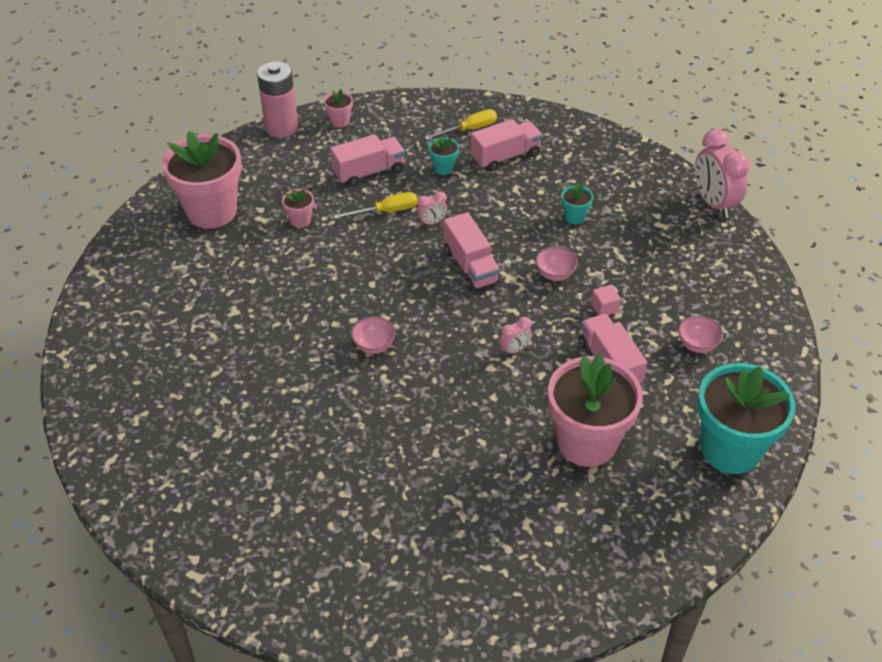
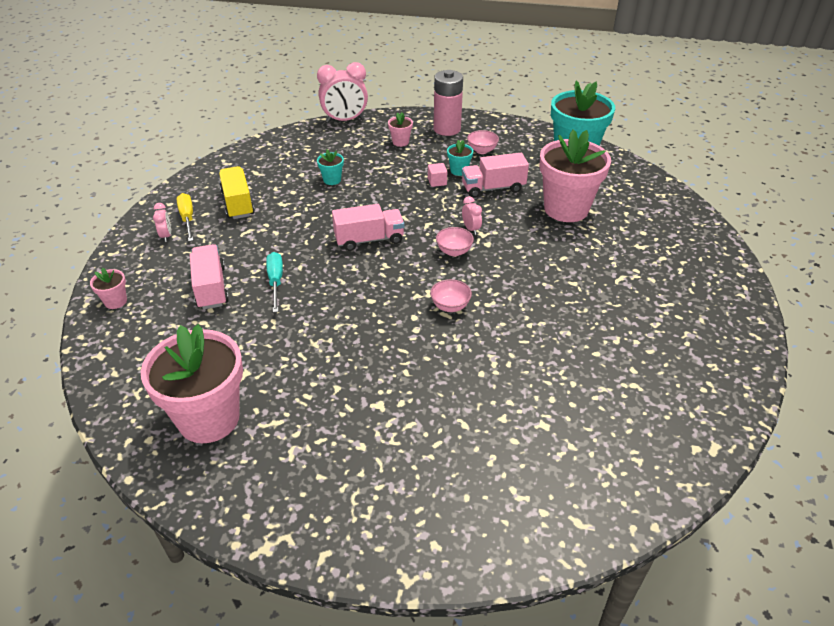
camera: 80 degrees left, 5 degrees down
pink battery [257,61,298,138] -> pink battery moved to [434,70,463,136]
pink flower pot [282,188,314,228] -> pink flower pot moved to [388,112,413,147]
yellow screwdriver [334,192,418,219] -> turquoise screwdriver [266,252,283,312]
pink clock [417,191,447,226] -> pink clock moved to [153,203,171,242]
turquoise flower pot [429,136,459,175] -> turquoise flower pot moved to [447,140,473,176]
pink truck [470,119,542,172] -> yellow truck [219,166,255,219]
pink bowl [536,247,578,281] -> pink bowl moved to [436,227,474,256]

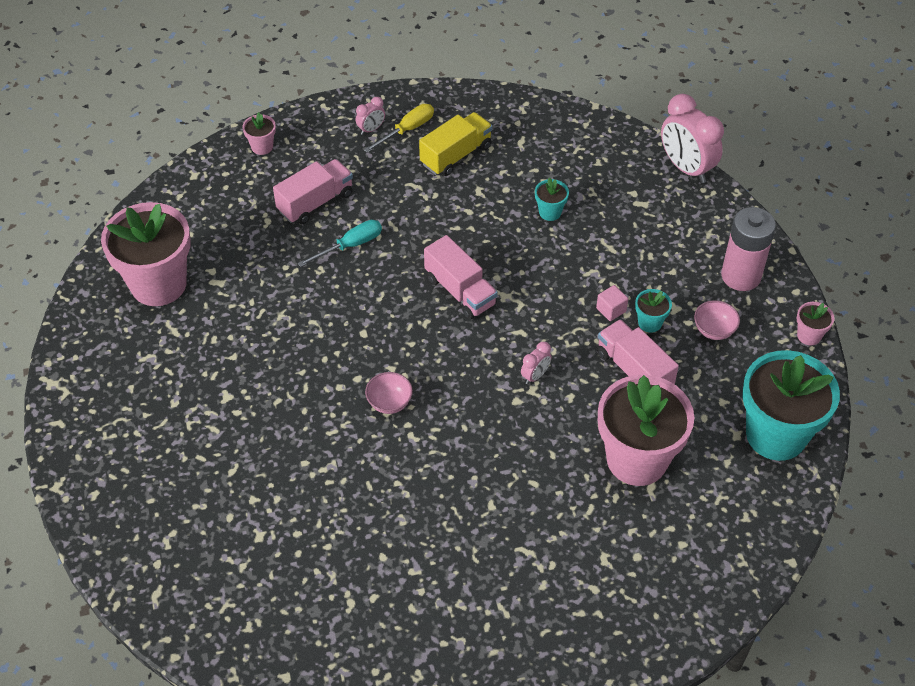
camera: 65 degrees right, 10 degrees up
pink flower pot [388,112,413,147] -> pink flower pot moved to [797,302,835,345]
pink bowl [436,227,474,256] -> none

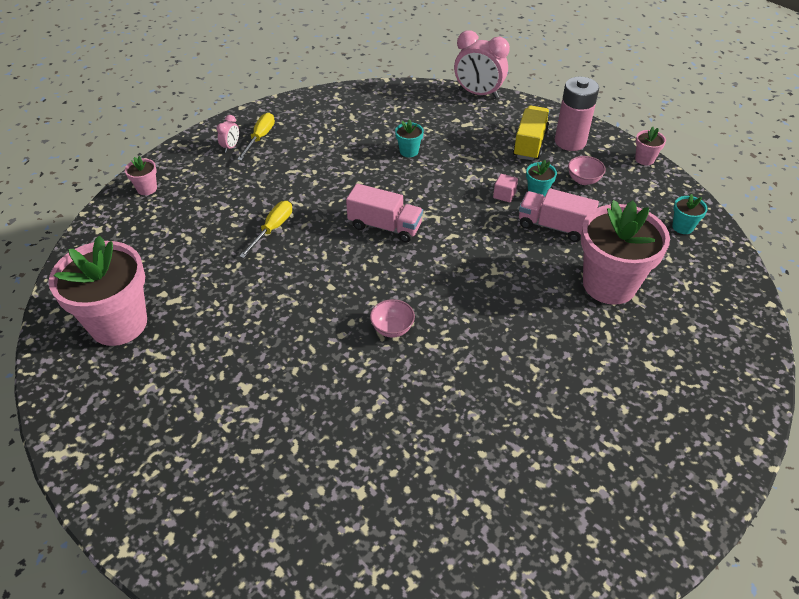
camera: 30 degrees left, 5 degrees down
pink truck [273,159,353,224] -> none
turquoise screwdriver [298,220,382,267] -> yellow screwdriver [239,201,292,258]
yellow truck [419,112,493,176] -> yellow truck moved to [513,106,550,160]
pink clock [521,342,551,384] -> none
turquoise flower pot [742,350,840,461] -> turquoise flower pot [672,194,708,234], size x0.42

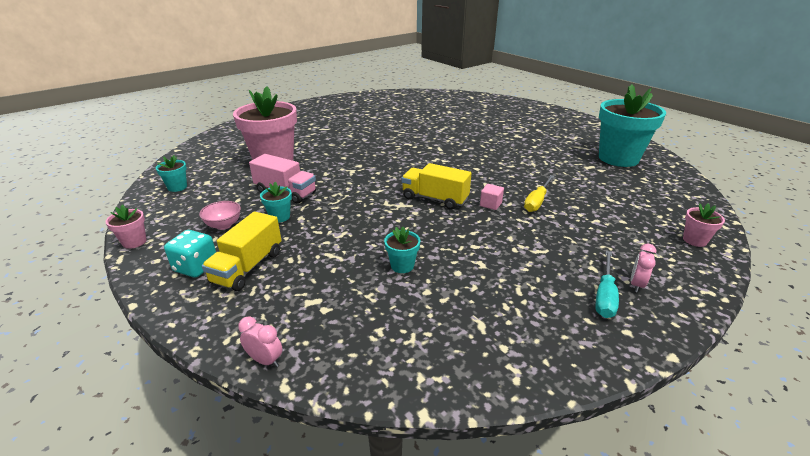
camera: 175 degrees left, 15 degrees down
pink flower pot [49,235,147,346] -> turquoise flower pot [599,84,666,167]
yellow screwdriver [237,113,275,161] -> turquoise screwdriver [595,251,619,318]
pink truck [346,184,423,242] -> yellow truck [401,163,472,210]
pink bowl [370,299,415,338] -> none
pink clock [454,30,510,98] -> pink clock [238,317,282,367], size x0.47
pink cube [493,174,518,202] -> pink cube moved to [480,184,504,210]
pink battery [555,76,599,151] -> turquoise dice [164,230,216,278]

